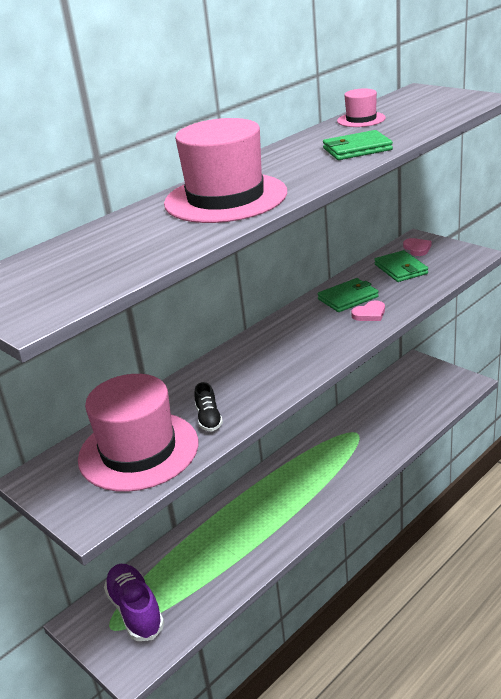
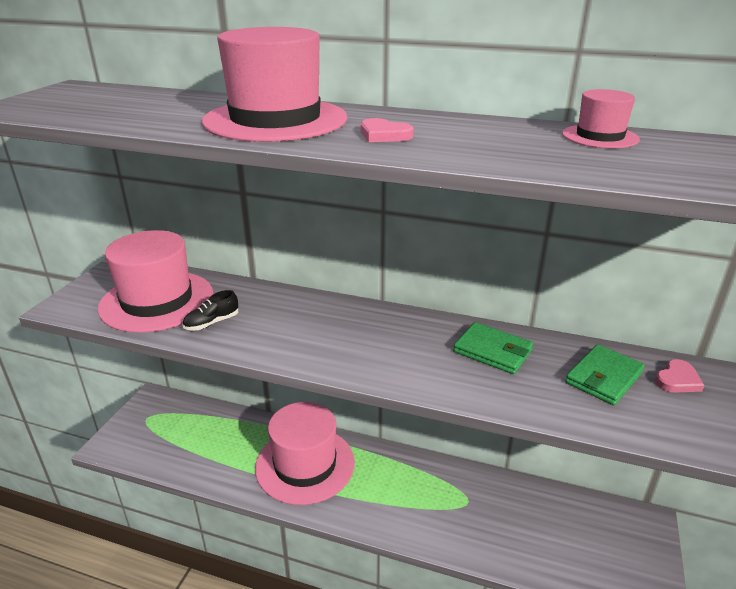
camera: 60 degrees right, 0 degrees up
purple shoe [104,564,164,641] -> none
green wallet [323,130,393,160] -> none
pink heart [351,300,385,321] -> pink heart moved to [361,118,414,142]
none -> pink hat [255,402,355,505]

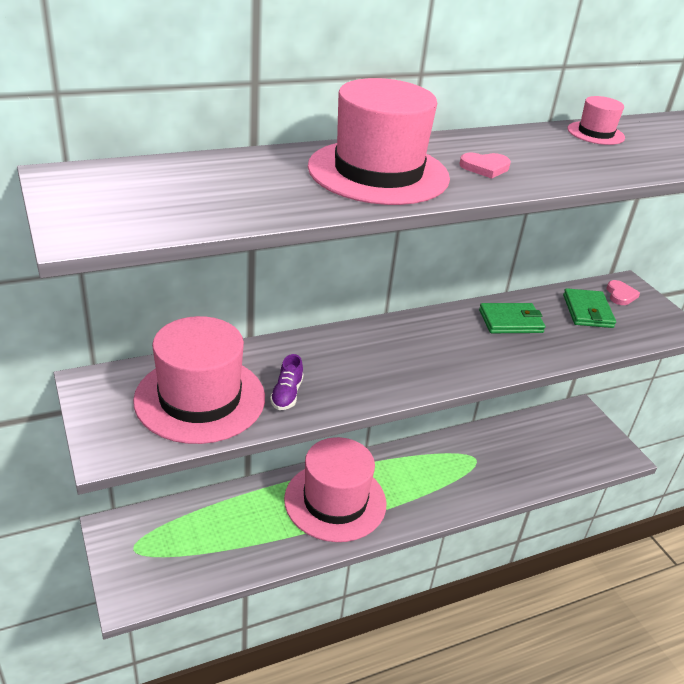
camera: 45 degrees left, 5 degrees up
black shoe [183,290,238,331] -> purple shoe [270,354,304,410]

